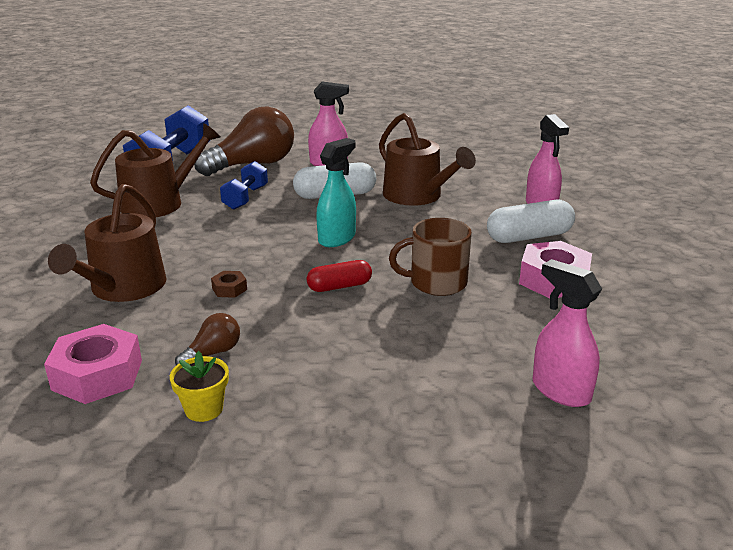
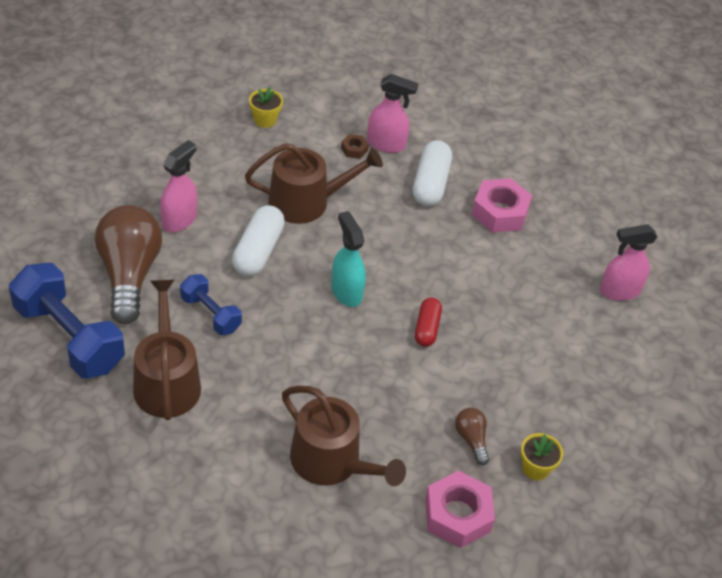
camera: 65 degrees left, 20 degrees up
brown nut [211,271,247,298] -> brown nut moved to [341,134,369,159]
brown mug [389,218,472,296] -> none
none -> yellow flower pot [249,87,283,128]

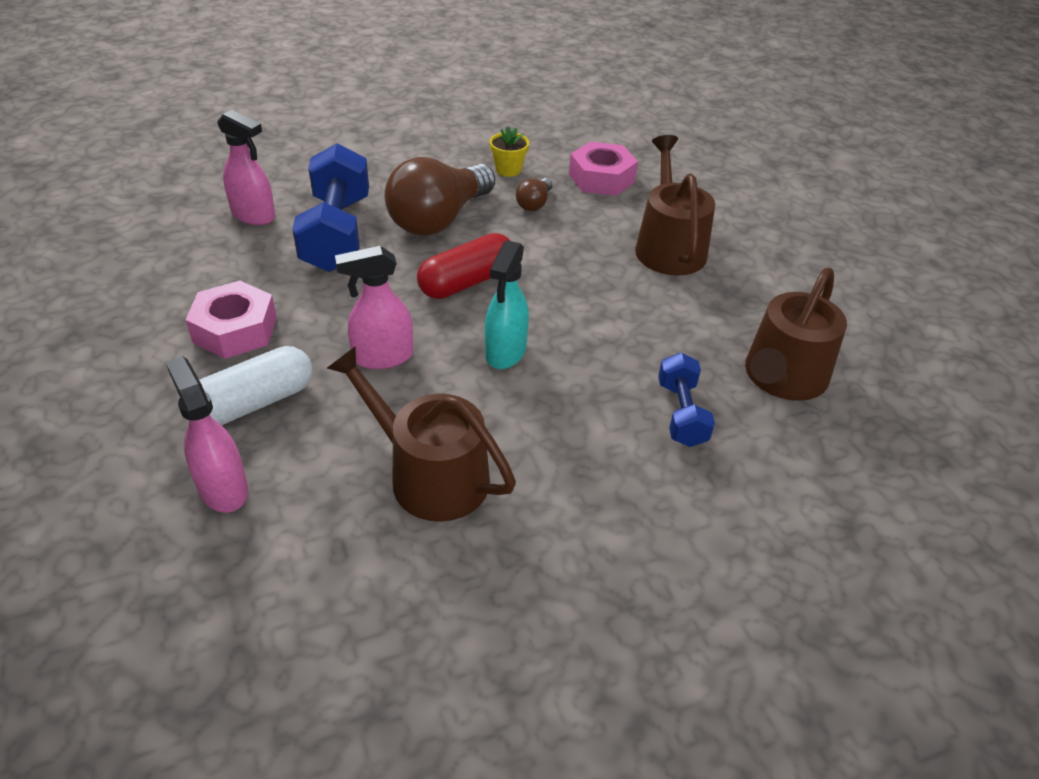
camera: 135 degrees left, 5 degrees down
blue dumbbell [9,263,125,378] -> blue dumbbell moved to [292,144,369,272]
brown light bulb [95,205,162,324] -> brown light bulb moved to [385,157,495,236]
pink spray bottle [160,140,197,232] -> pink spray bottle moved to [335,246,413,369]
white capsule [232,205,285,276] -> none
yellow flower pot [249,87,283,128] -> none
brown nut [341,134,369,159] -> none
red capsule [415,297,442,347] -> red capsule [417,233,511,299], size x1.57

